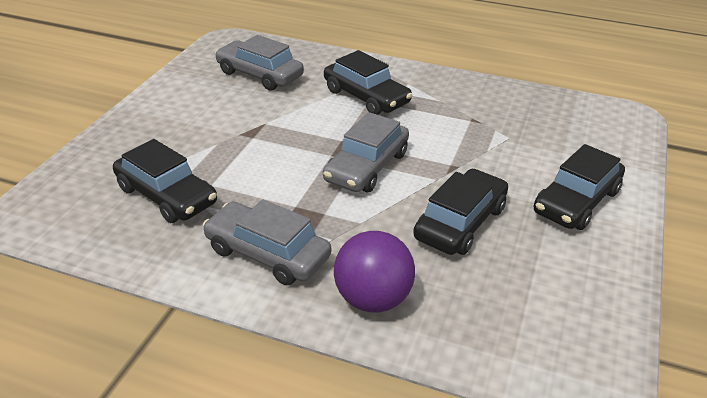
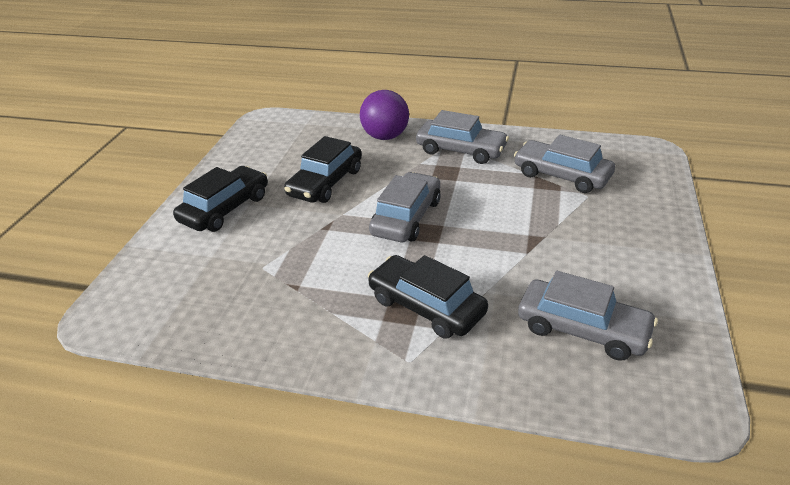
camera: 175 degrees right, 0 degrees up
black car [113,139,217,223] -> grey car [514,135,615,193]

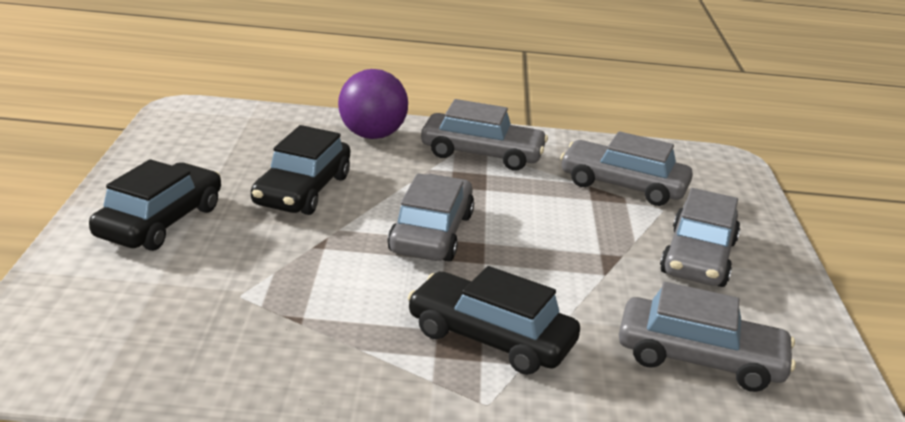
camera: 15 degrees left, 10 degrees down
none -> grey car [660,188,740,287]

